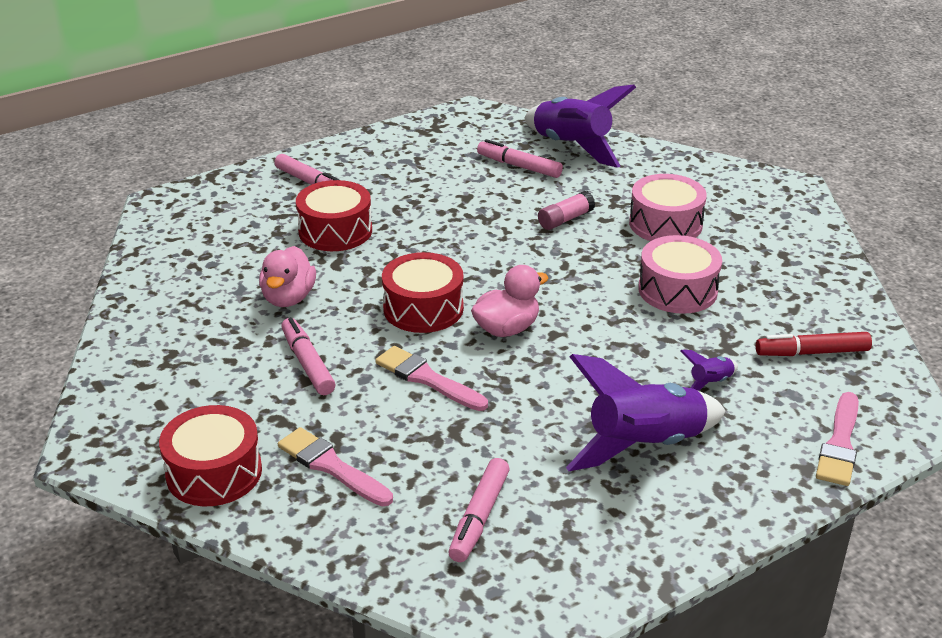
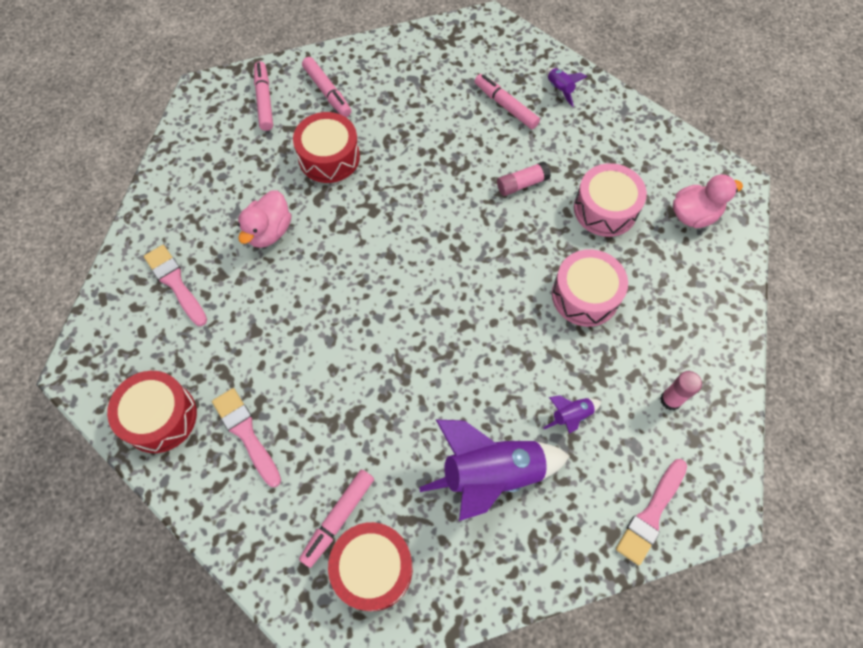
camera: 15 degrees right, 30 degrees up
pink marker [281,317,336,395] -> pink marker moved to [254,62,273,131]
pink brush [375,346,488,411] -> pink brush moved to [144,245,207,326]
red drum [382,252,464,333] -> red drum moved to [328,522,413,611]
pink duck [471,265,549,337] -> pink duck moved to [673,174,743,228]
purple rocket [525,84,636,168] -> purple rocket [546,68,588,107], size x0.44
red marker [756,332,872,356] -> pink glue stick [660,371,702,410]

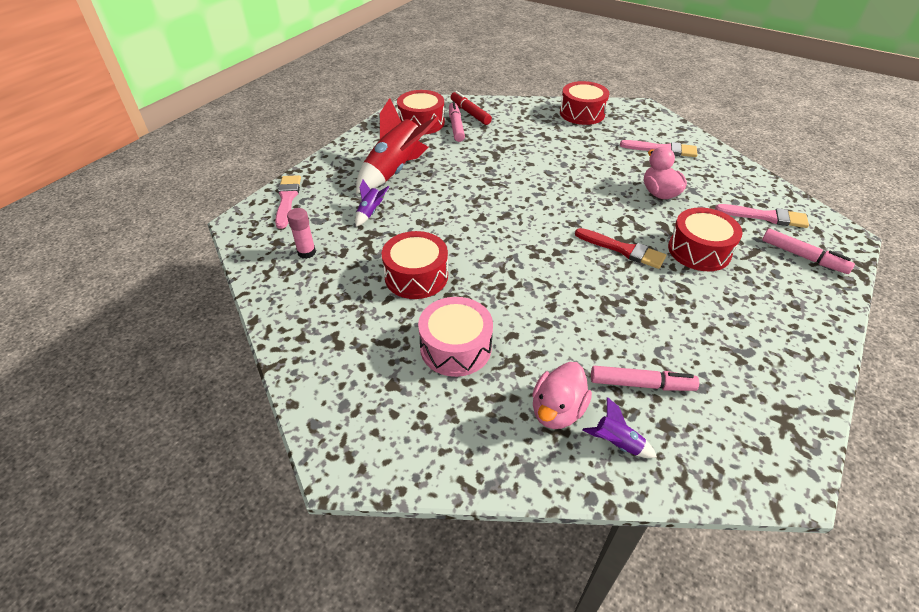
camera: 140 degrees right, 20 degrees down
pink brush [212,388,281,487] -> pink brush moved to [715,204,809,228]
pink marker [302,57,351,117] -> none
purple rocket [419,420,570,521] -> red rocket [356,98,439,194]
pink glue stick [497,161,551,196] -> none
pink drum [552,249,628,327] -> red drum [382,231,448,299]
pink duck [673,174,743,228] -> pink duck moved to [532,362,592,429]
none -> red marker [451,91,492,125]
none -> red brush [575,228,666,269]

